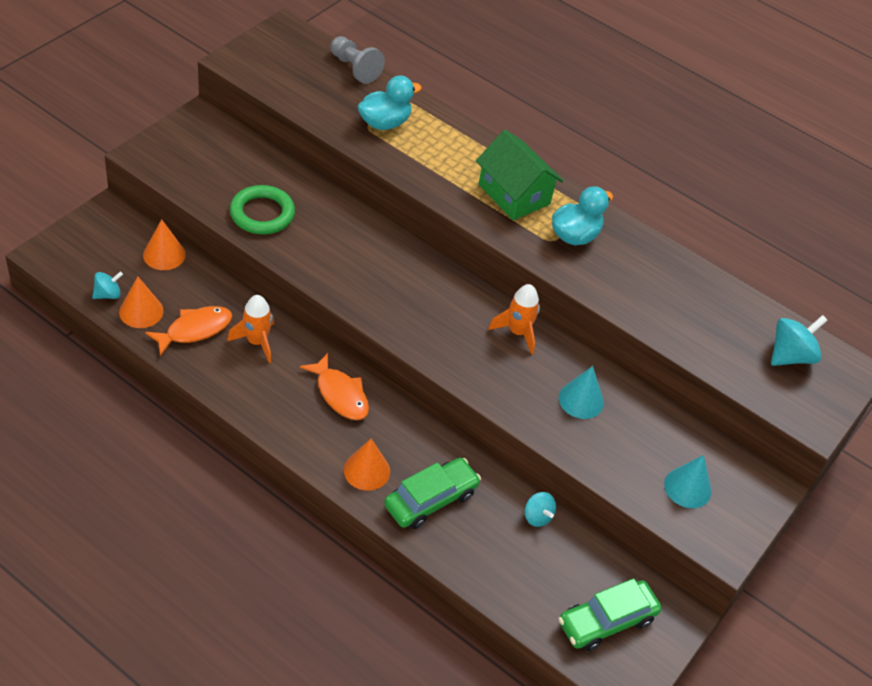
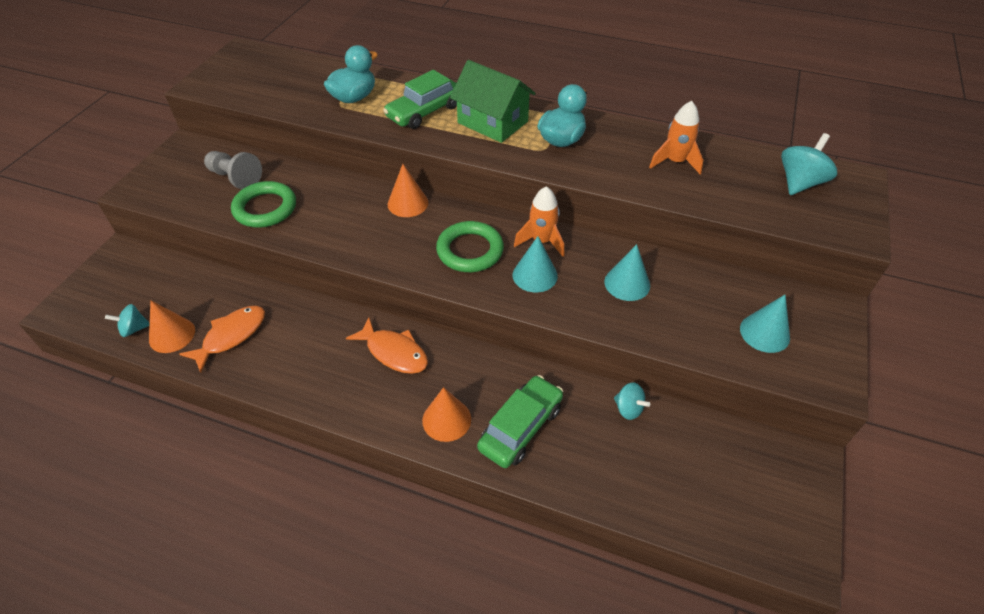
camera: 10 degrees left, 0 degrees up
turquoise spinning top [92,272,123,299] -> turquoise spinning top turned 150 degrees counterclockwise [105,304,150,337]
orange cone [143,219,186,270] -> orange cone moved to [388,164,428,217]
orange rocket [227,295,274,363] -> orange rocket moved to [649,101,703,175]
grey pawn [331,36,385,84] -> grey pawn moved to [204,151,262,189]
green car [558,578,661,651] -> green car moved to [383,70,457,129]
none -> green ring [436,221,504,272]
none -> turquoise cone [513,236,558,292]

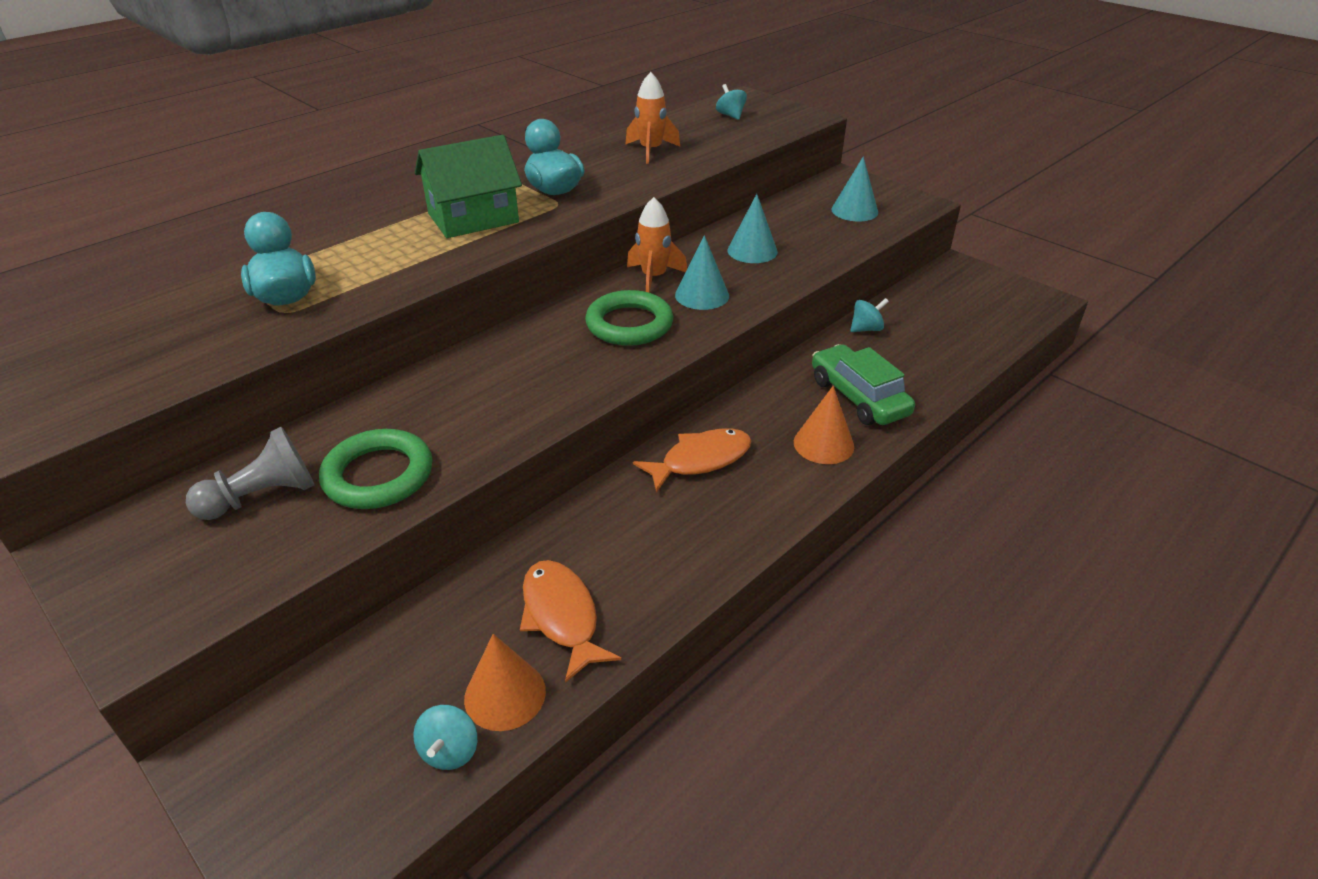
camera: 65 degrees left, 10 degrees down
green car [383,70,457,129] -> none
orange cone [388,164,428,217] -> none
turquoise spinning top [781,133,837,195] -> turquoise spinning top [716,84,747,120], size x0.61

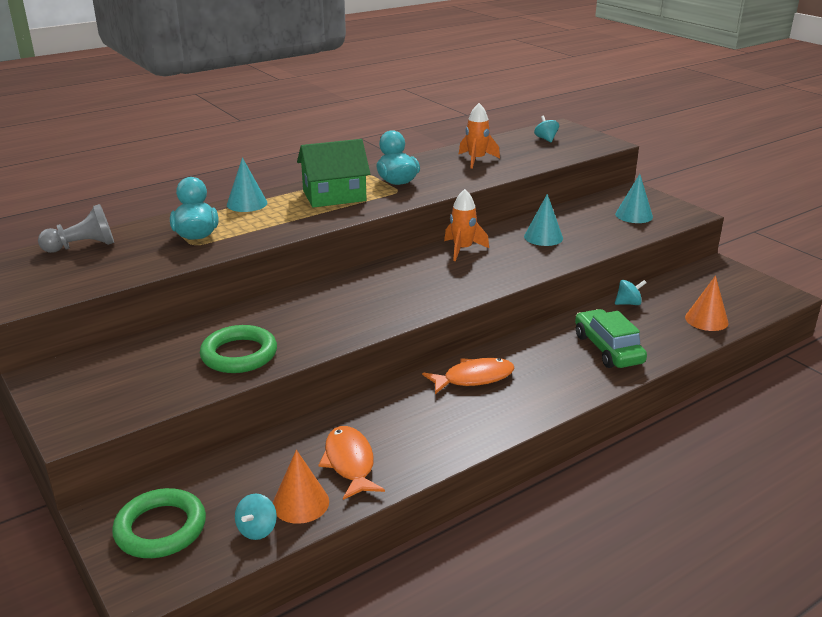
camera: 10 degrees right, 10 degrees down
grey pawn [186,427,314,520] -> grey pawn moved to [38,204,114,253]
green ring [585,290,673,346] -> green ring moved to [112,488,206,558]
turquoise cone [675,235,729,310] -> turquoise cone moved to [227,157,267,212]
orange cone [794,386,854,464] -> orange cone moved to [685,276,728,331]

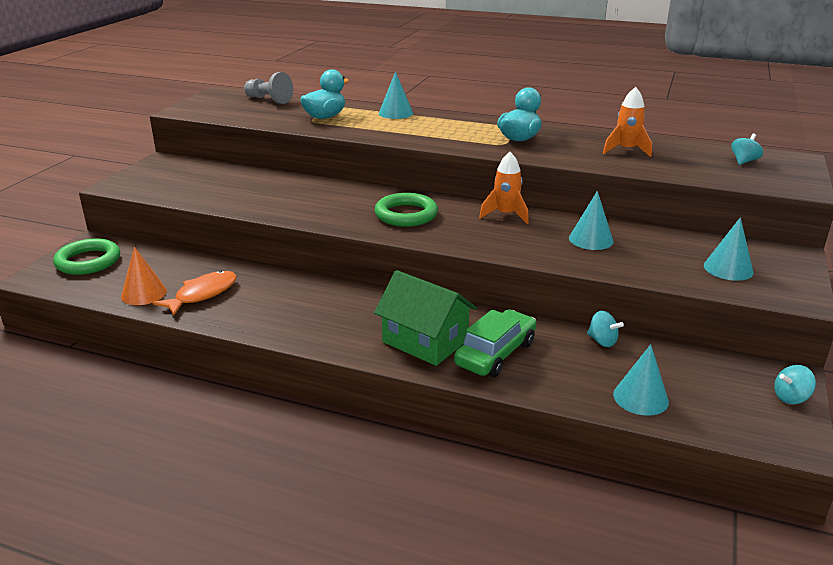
camera: 55 degrees right, 0 degrees up
green ring [200,325,277,373] -> green ring moved to [375,193,438,227]
turquoise spinning top [235,494,277,540] -> turquoise spinning top moved to [774,365,816,404]
green house [297,139,370,208] -> green house moved to [374,270,477,366]
orange fish [422,358,514,394] -> none
orange cone [685,276,728,331] -> turquoise cone [613,344,669,416]

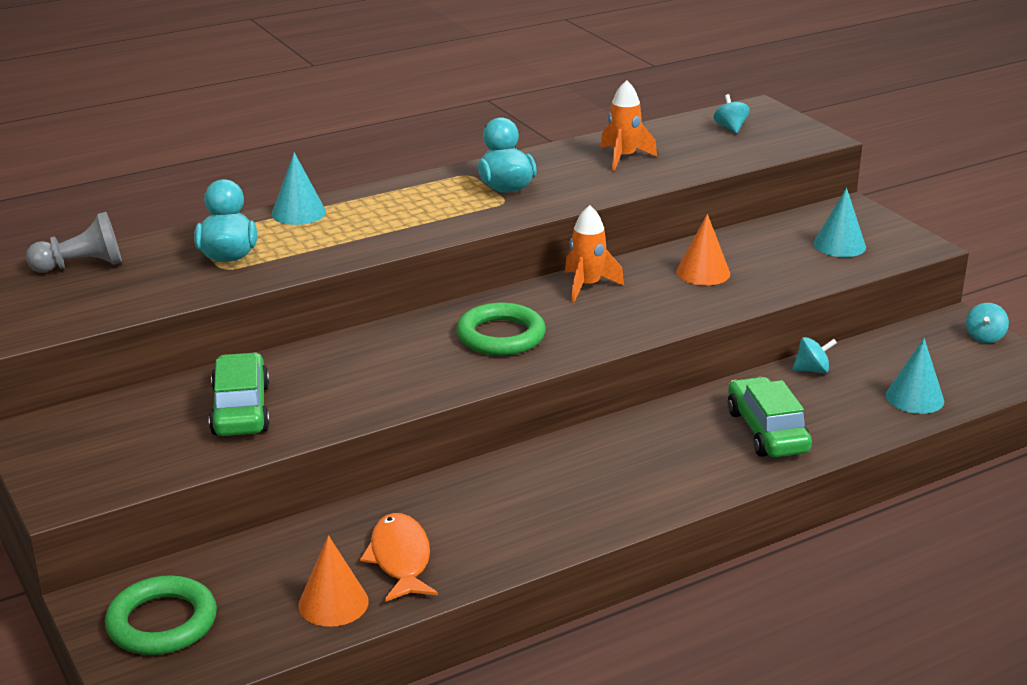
camera: 50 degrees left, 0 degrees up
green house [374,270,477,366] -> none
turquoise cone [569,191,614,250] -> orange cone [676,214,730,285]
none -> green car [209,352,270,436]

